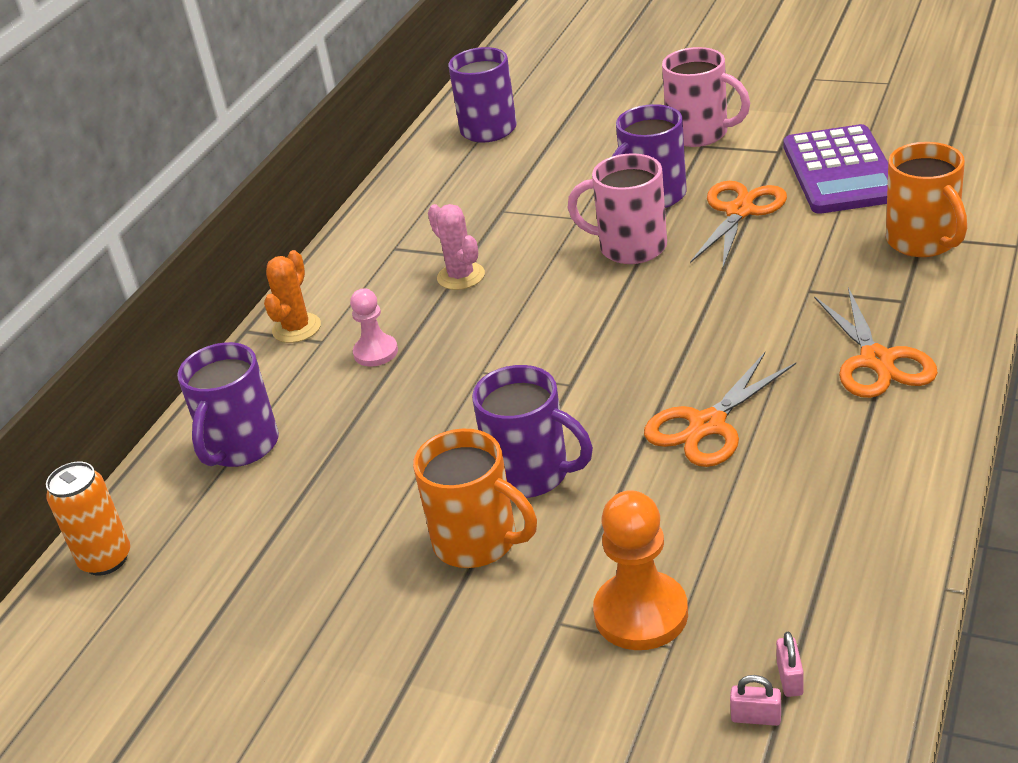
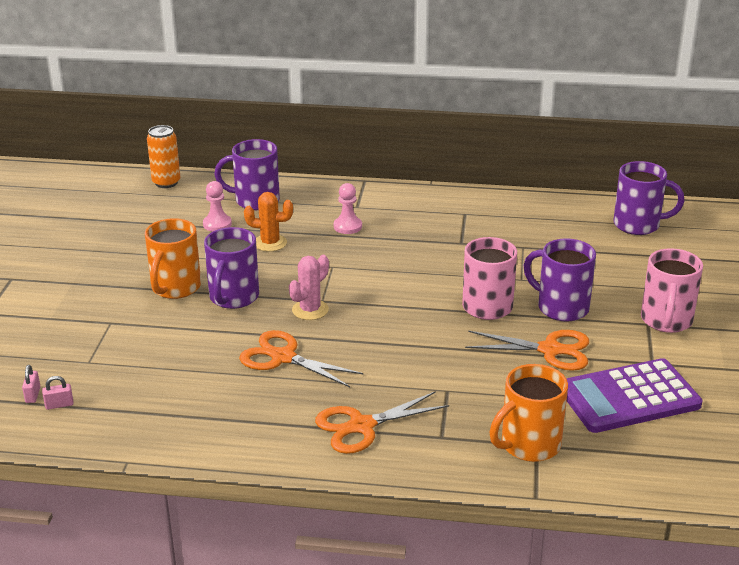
camera: 70 degrees right, 5 degrees down
orange cactus [264,250,321,343] -> orange cactus moved to [244,192,293,252]
pink cactus [428,204,485,290] -> pink cactus moved to [289,255,329,320]
orange pawn [593,490,688,650] -> none
none -> pink pawn [203,181,232,232]

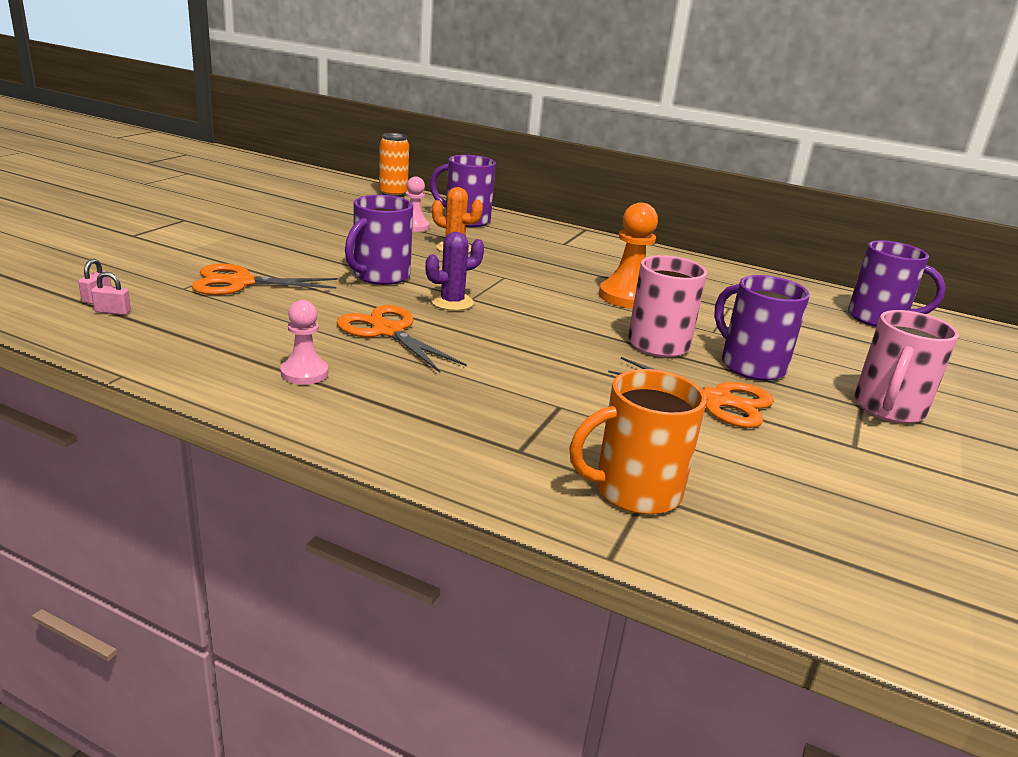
camera: 15 degrees right, 5 degrees down
orange mug [145,218,201,299] -> none
pink cactus [289,255,329,320] -> purple cactus [425,232,484,311]
orange scissors [315,391,449,454] -> orange scissors moved to [192,264,338,295]
pink pawn [334,183,362,234] -> pink pawn moved to [280,300,328,385]
purple calculator [566,358,703,433] -> none
none -> orange pawn [599,202,658,308]

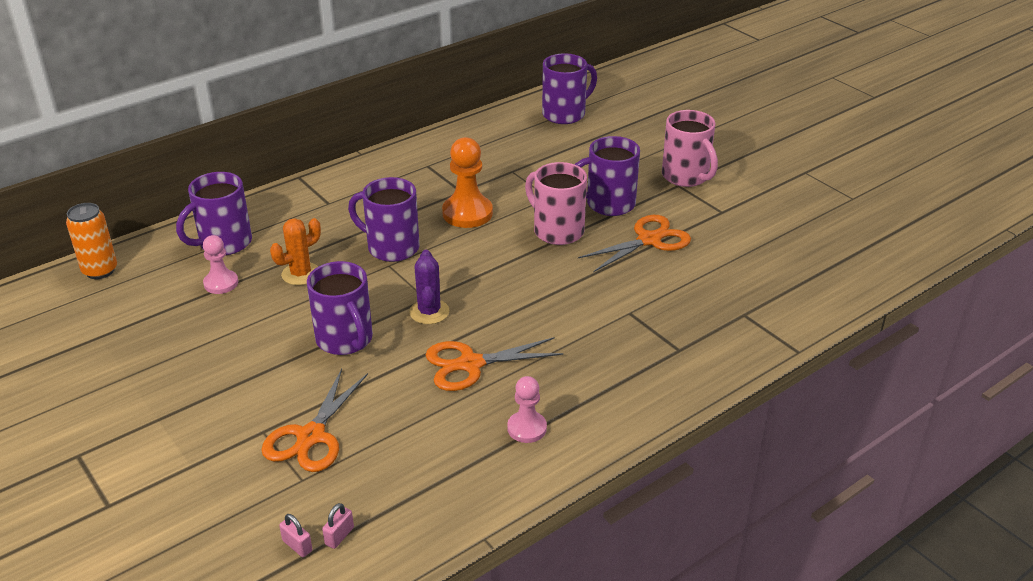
camera: 60 degrees left, 10 degrees up
orange mug [569,369,707,515] -> none
none -> purple mug [348,177,420,262]

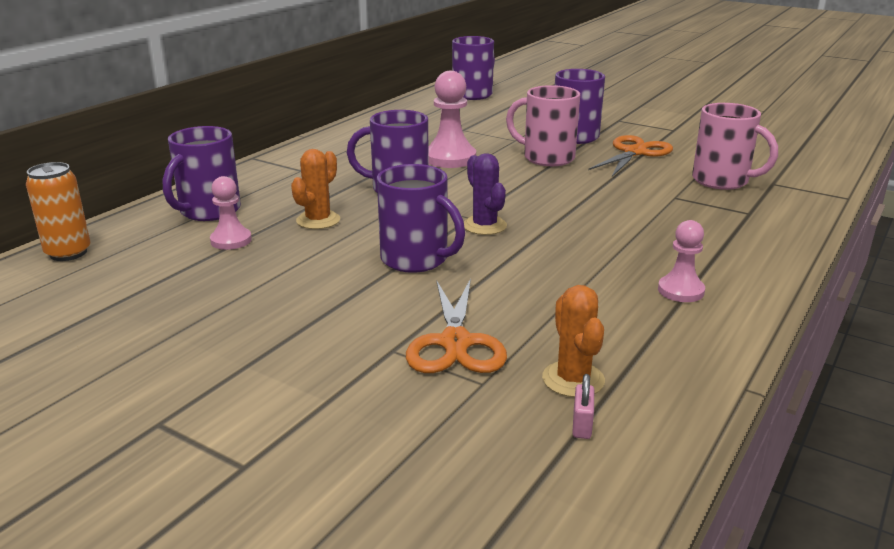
camera: 20 degrees left, 10 degrees down
pink padlock [279,514,312,557] -> none
orange scissors [426,337,563,391] -> none
orange pawn [442,137,493,228] -> pink pawn [428,71,476,168]
pink mug [662,110,718,187] -> pink mug moved to [692,103,778,190]
none -> orange cactus [542,285,605,397]

